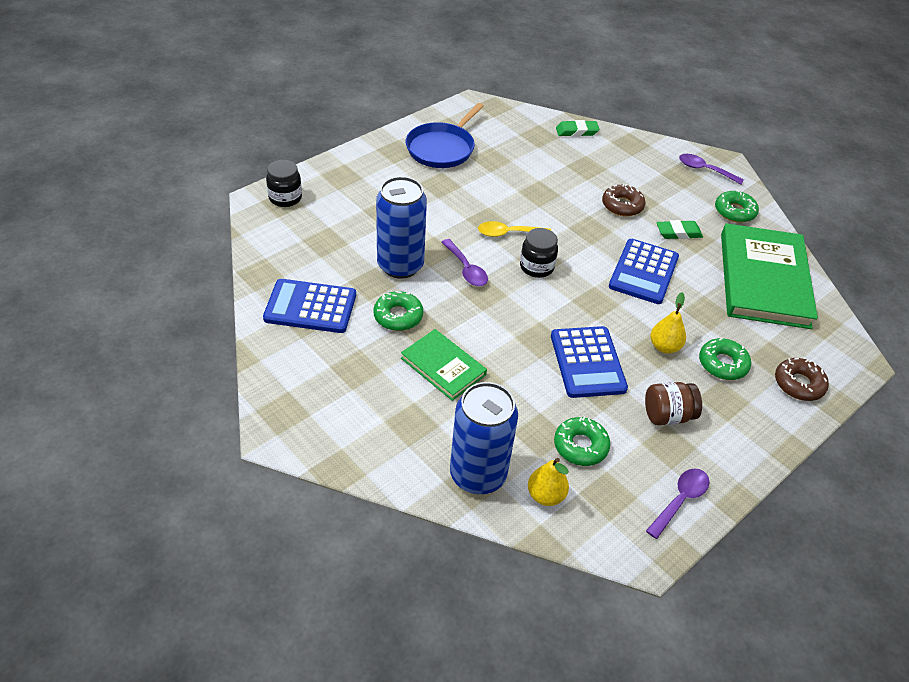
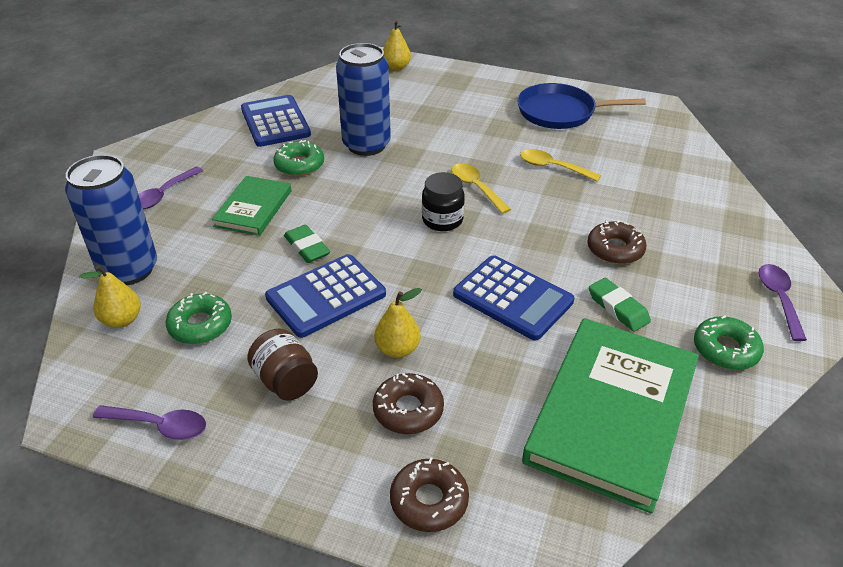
camera: 65 degrees right, 5 degrees down
black jar [266,160,302,207] -> yellow pear [383,20,411,71]
purple spoon [442,239,488,286] -> purple spoon moved to [138,167,203,210]
green eraser [556,120,599,137] -> green eraser moved to [284,225,330,263]
blue calculator [609,239,679,304] -> blue calculator turned 135 degrees counterclockwise [453,255,574,340]
green donut [699,338,751,380] -> brown donut [373,373,444,434]
green book [721,223,818,329] -> green book turned 45 degrees counterclockwise [522,318,699,514]
none -> yellow spoon [520,149,601,182]

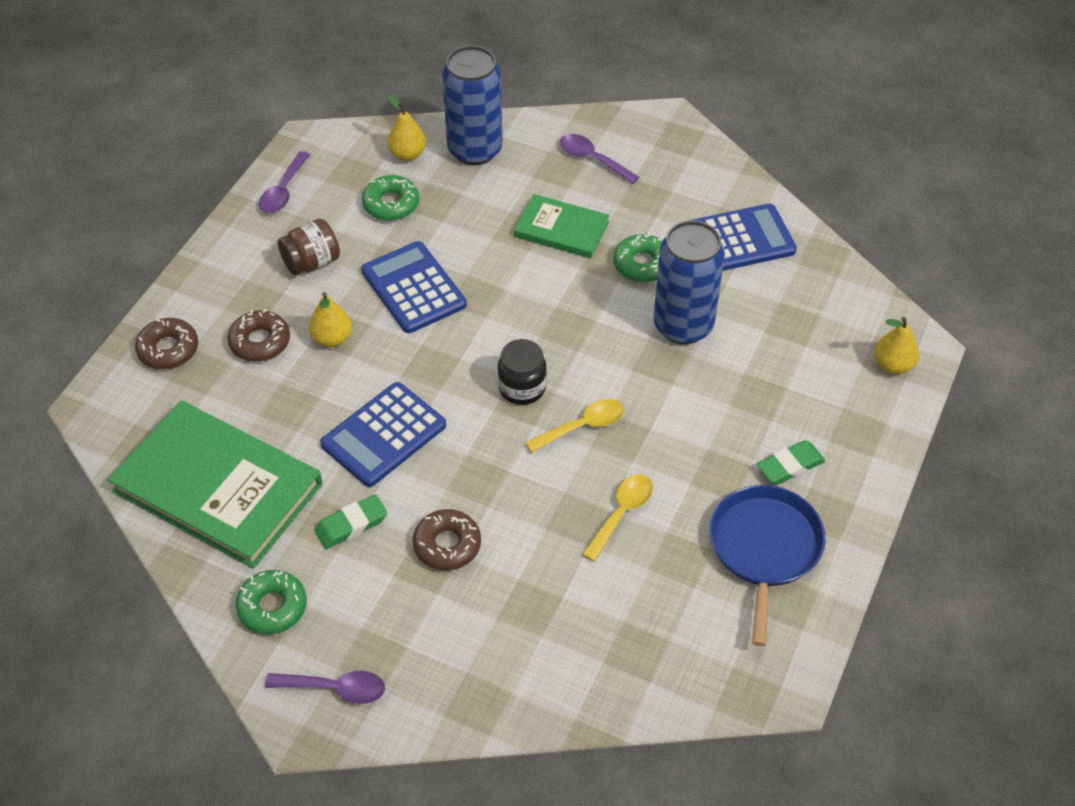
camera: 95 degrees right, 10 degrees up
green eraser [284,225,330,263] -> green eraser moved to [757,440,825,485]

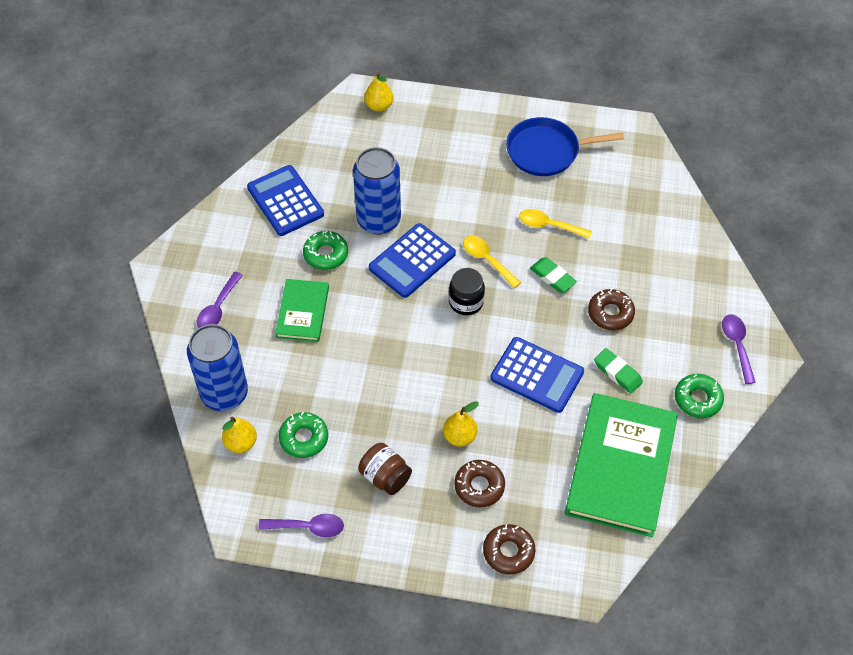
camera: 105 degrees left, 5 degrees up
blue calculator [361,241,467,333] -> blue calculator moved to [369,223,456,298]
green eraser [757,440,825,485] -> green eraser moved to [530,257,577,293]

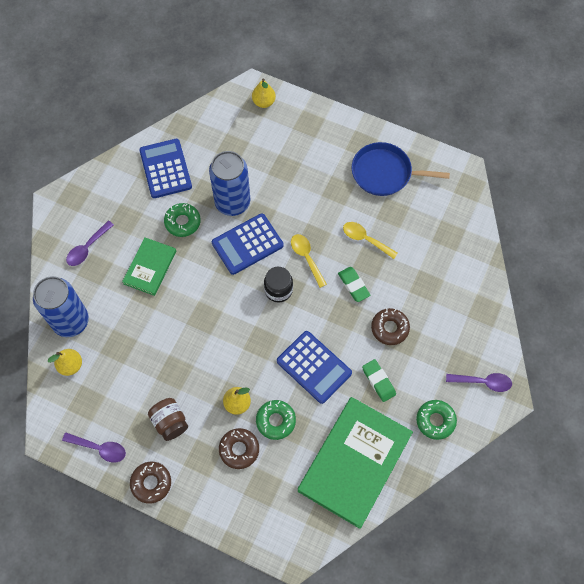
camera: 15 degrees right, 10 degrees up
green donut [279,412,328,458] -> green donut moved to [256,400,296,440]
brown donut [483,524,535,574] -> brown donut moved to [130,462,171,504]
purple spoon [722,314,756,384] -> purple spoon turned 90 degrees clockwise [446,373,512,392]

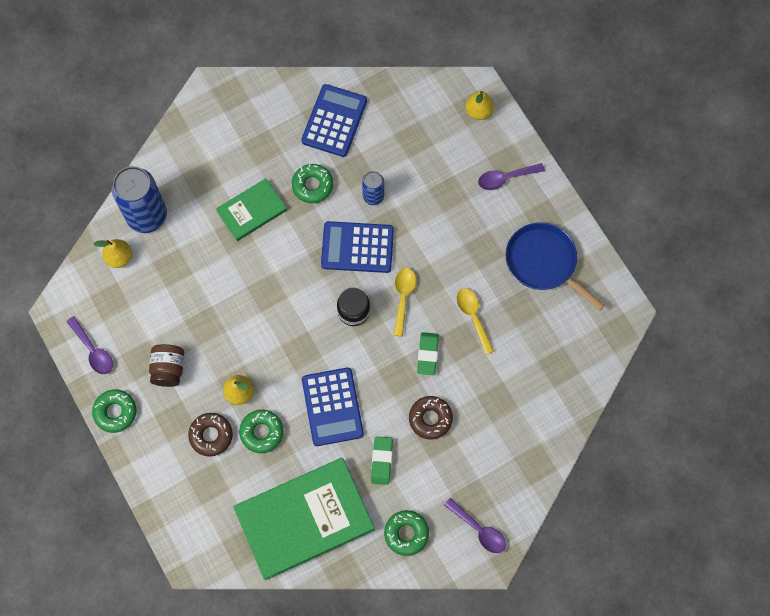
camera: 35 degrees right, 5 degrees up
purple spoon [66,221,114,266] -> purple spoon moved to [478,163,545,190]
brown donut [130,462,171,504] -> green donut [92,389,136,433]
blue can [209,151,250,216] -> blue can [362,171,384,205], size x0.52

